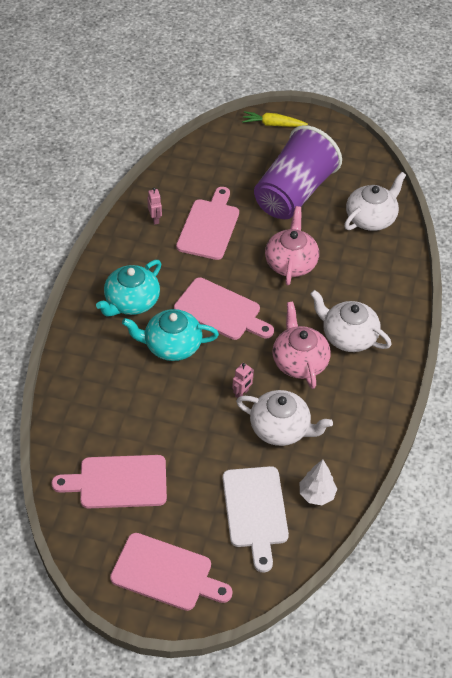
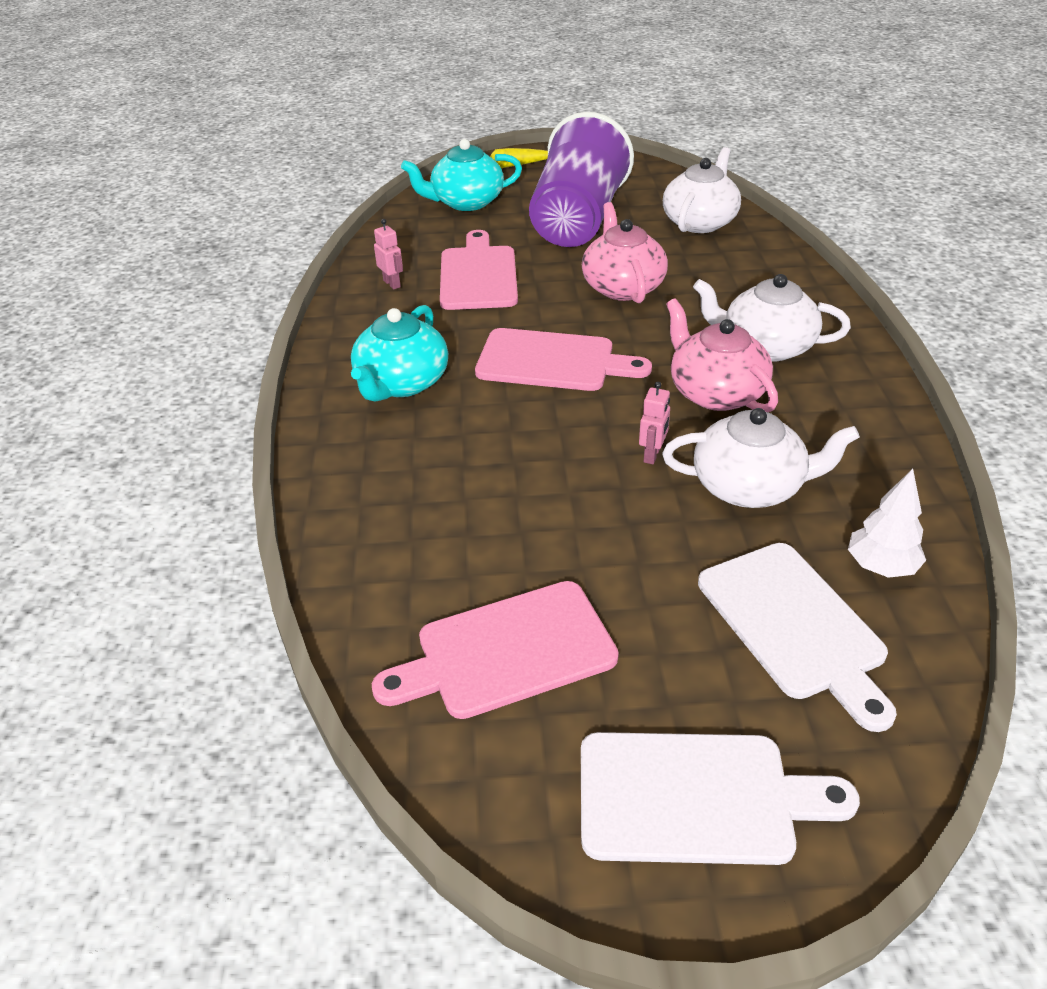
camera: 15 degrees left, 10 degrees down
pink cutting board [110,533,233,611] -> white cutting board [581,732,860,865]
turquoise teapot [122,309,219,361] -> turquoise teapot moved to [401,139,522,211]

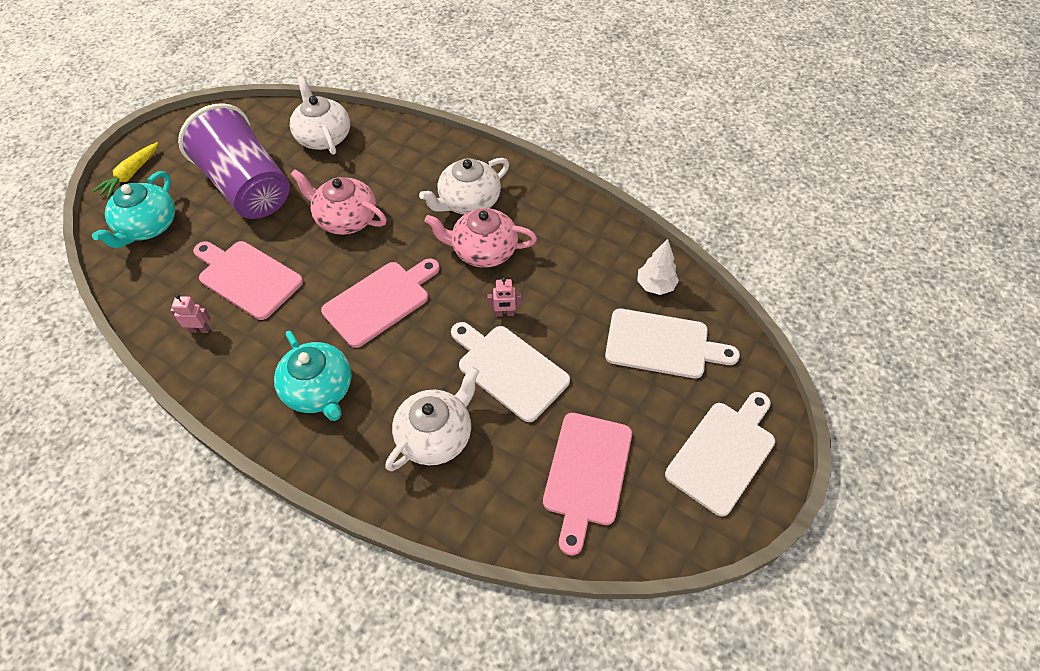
camera: 55 degrees left, 15 degrees up
pink robot [639,382,670,464] -> pink robot turned 120 degrees clockwise [487,277,521,317]
white teapot [662,408,860,508] -> white teapot moved to [385,367,479,471]
none -> white cutting board [451,322,570,422]

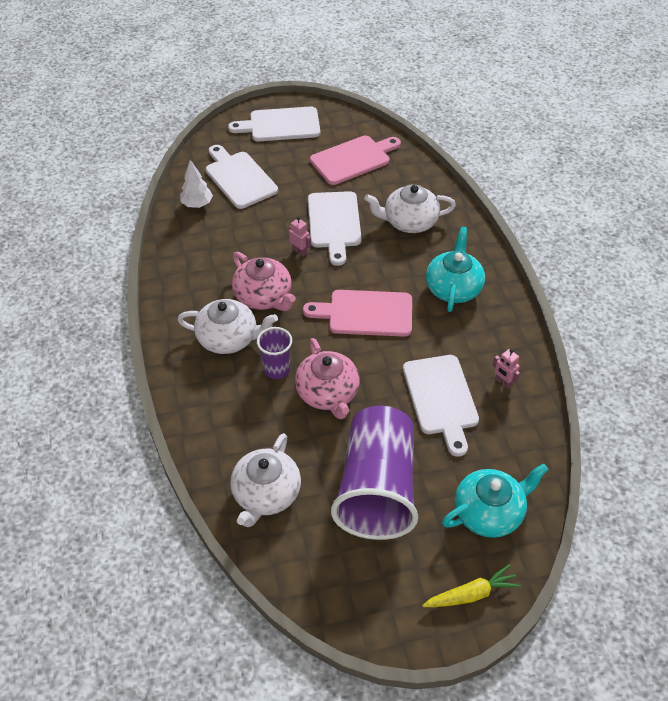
camera: 135 degrees left, 5 degrees down
pink cutting board [193,241,303,320] -> white cutting board [403,355,479,457]
none -> purple cup [257,327,292,379]

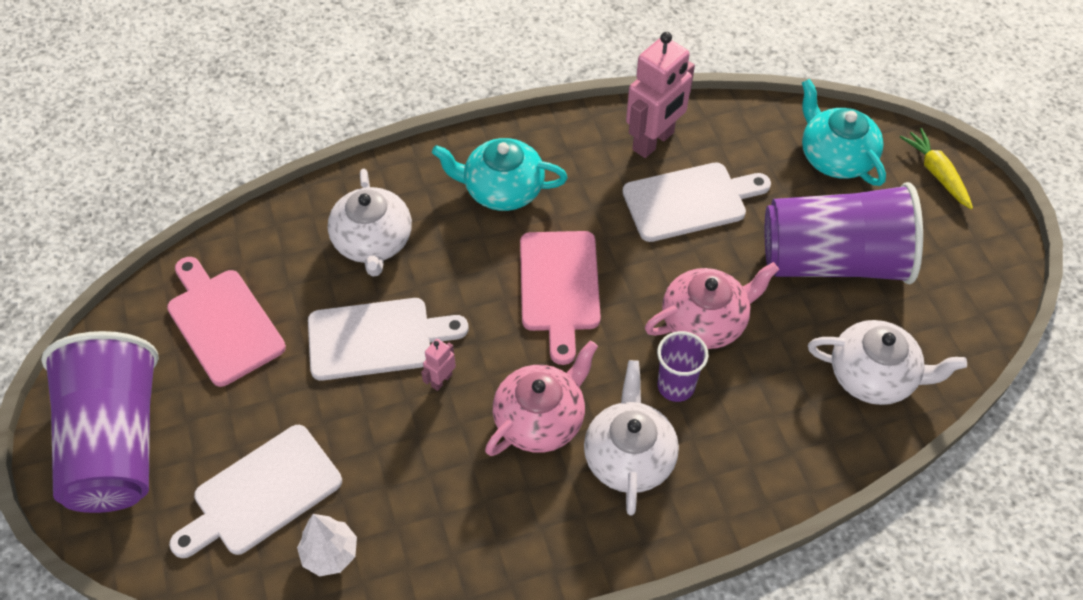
camera: 95 degrees left, 5 degrees up
white cutting board [228,106,320,141] -> purple cup [41,331,159,513]
pink robot [492,349,520,389] -> pink robot [626,32,695,158], size x2.25

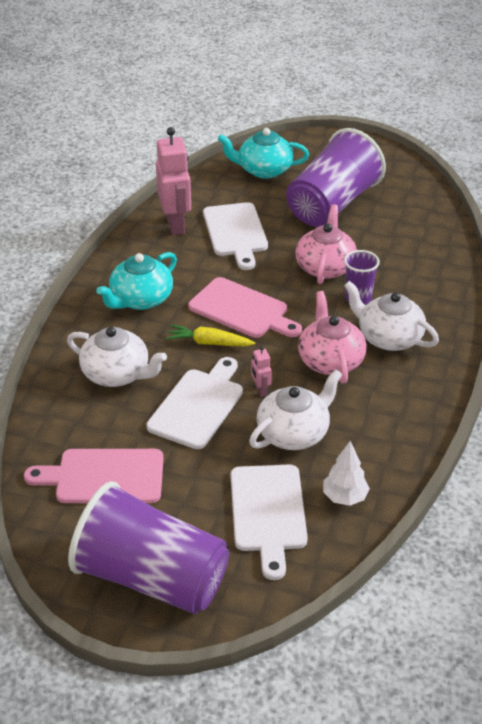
camera: 55 degrees left, 15 degrees down
white cutting board [623,162,771,242] -> white cutting board turned 150 degrees clockwise [203,202,268,270]
white teapot [808,320,967,405] -> white teapot moved to [249,370,342,450]
yellow carrot [900,128,973,209] -> yellow carrot moved to [166,324,255,346]

